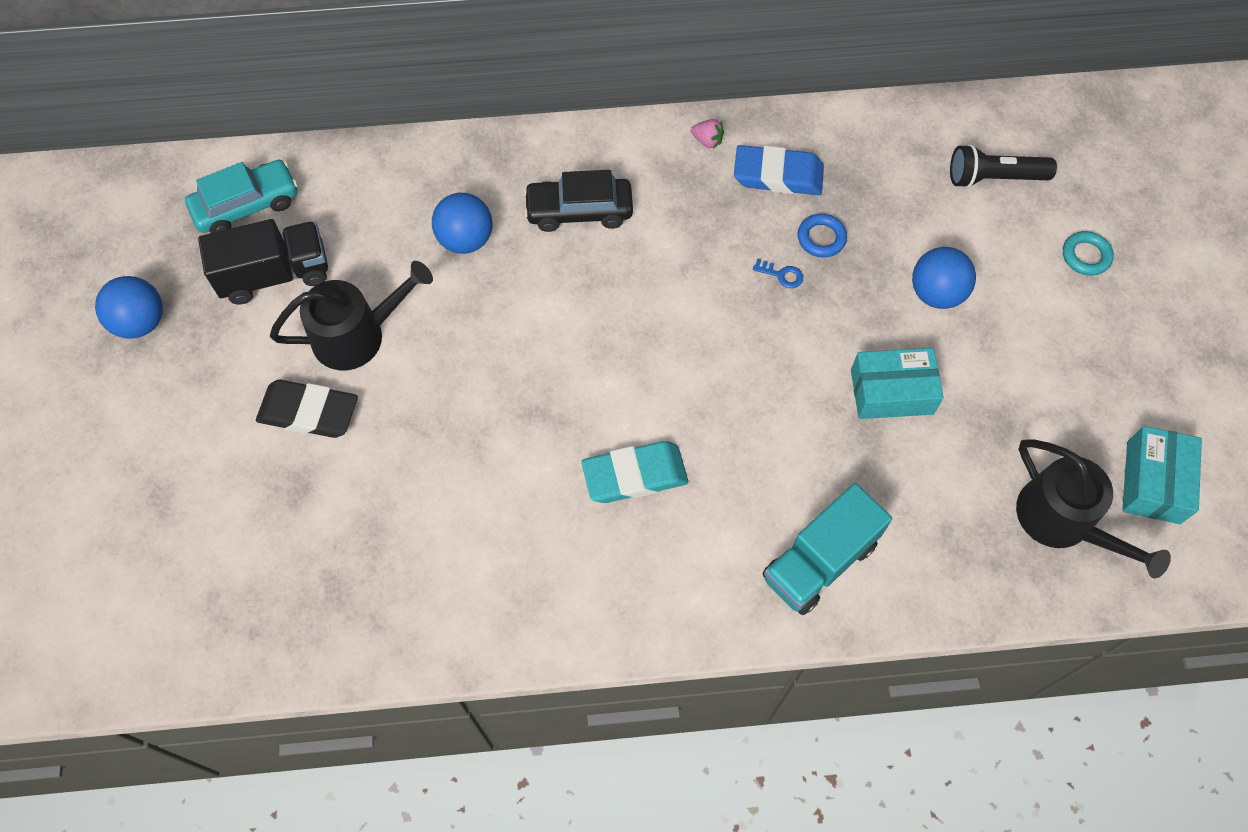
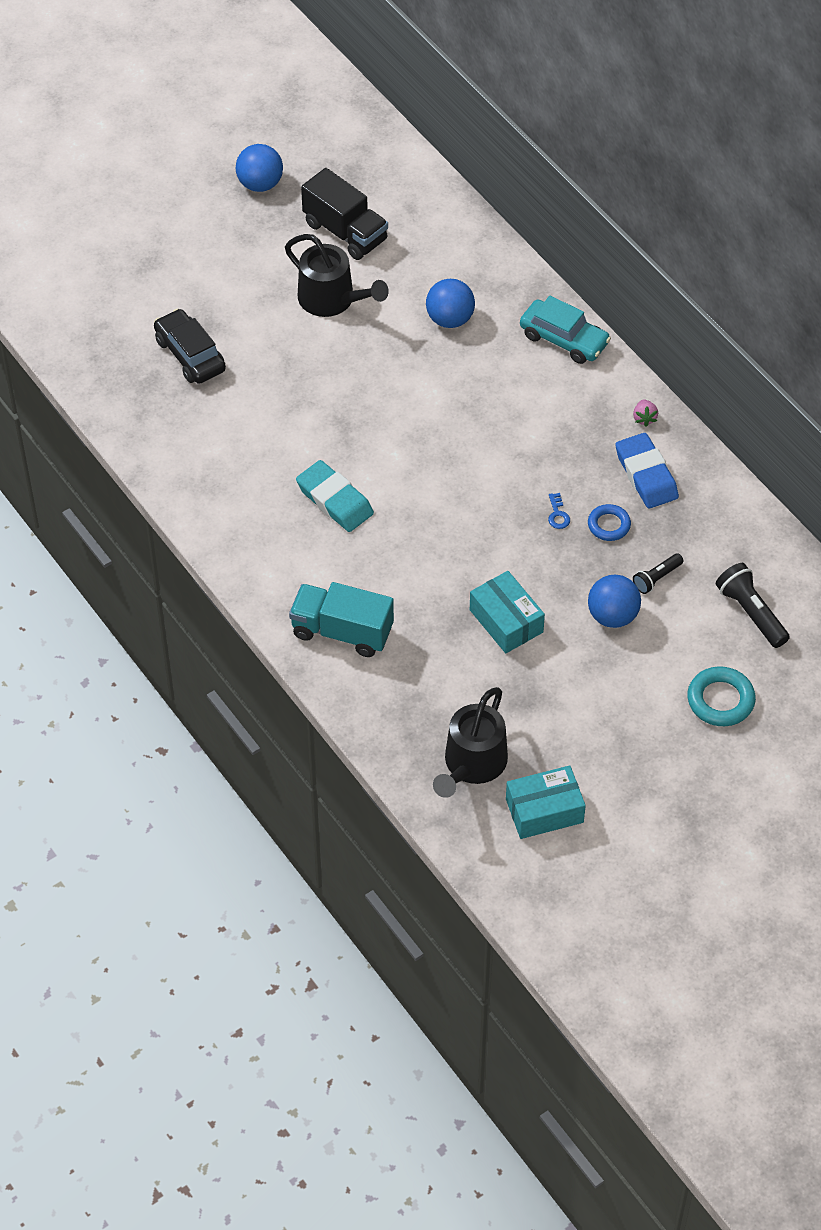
camera: 60 degrees right, 10 degrees down
turquoise car [185,160,298,233] -> turquoise car moved to [520,296,611,364]
black eraser [256,380,358,438] -> none
black car [523,170,633,232] -> black car moved to [154,309,226,384]
turquoise ring [1063,231,1114,276] -> turquoise ring [687,666,756,726], size x1.51
none -> black flashlight [633,553,684,594]

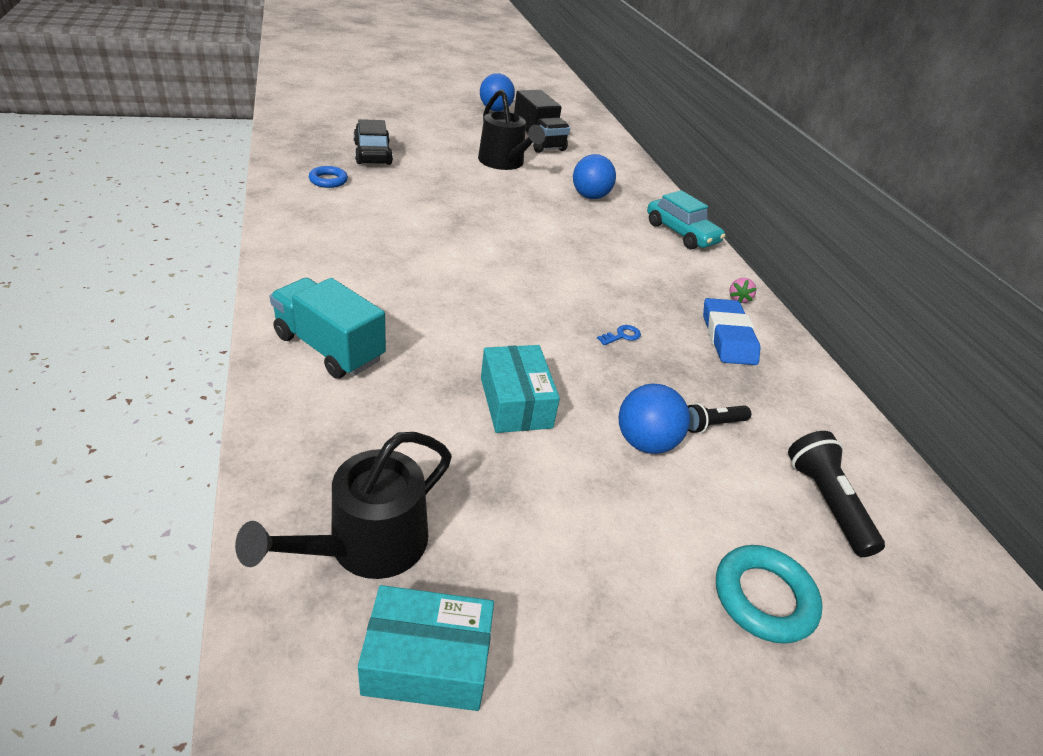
camera: 15 degrees right, 15 degrees down
turquoise eraser [296,460,374,532] -> none
blue key [548,493,570,529] -> blue key turned 135 degrees counterclockwise [597,325,641,345]
blue ring [588,504,631,541] -> blue ring moved to [309,166,348,188]

